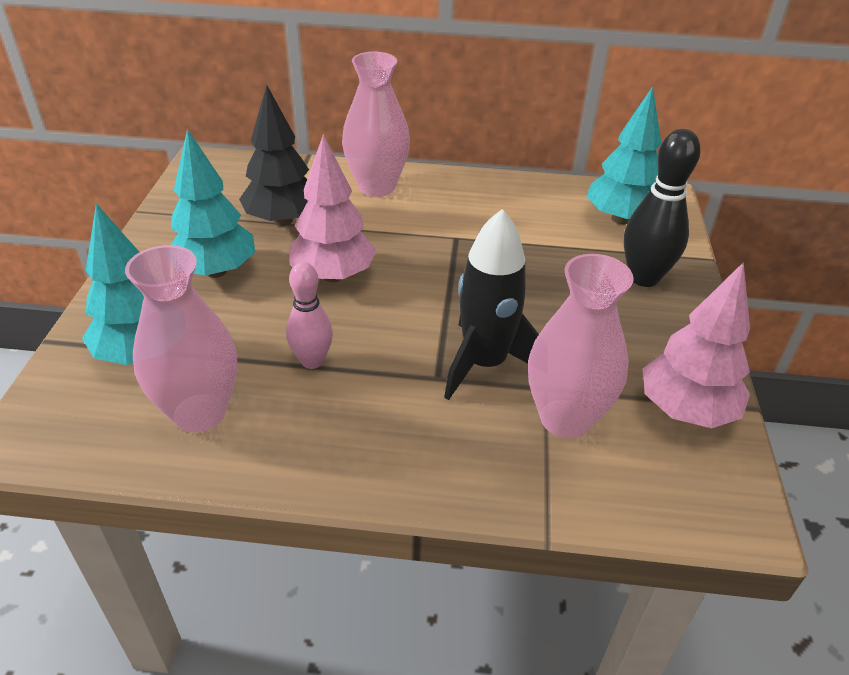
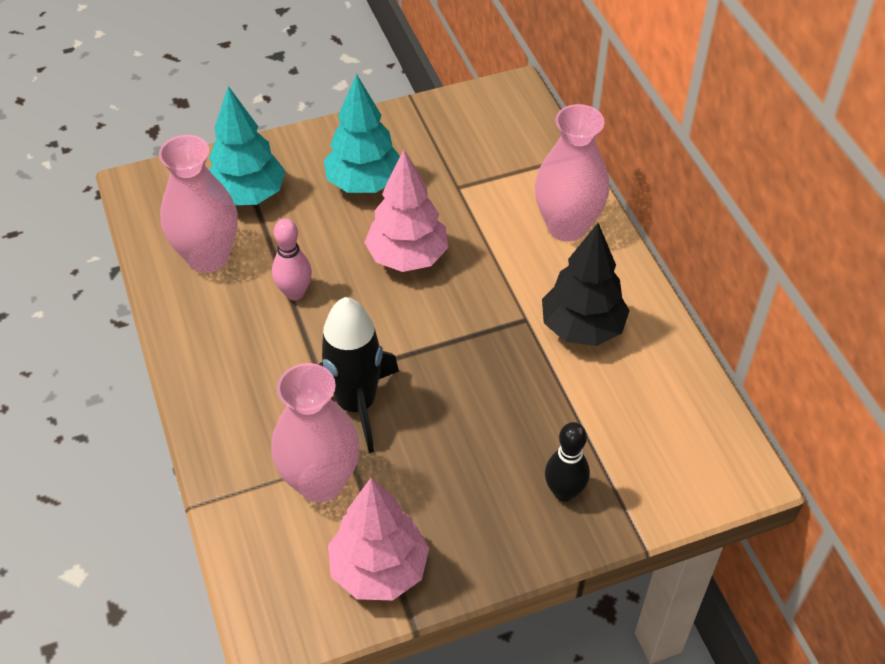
camera: 65 degrees right, 10 degrees up
black tree [239,85,309,226] -> black tree moved to [542,223,630,346]
turquoise tree [586,86,662,224] -> none
black bowling pin [624,129,701,287] -> black bowling pin [545,422,590,502], size x0.66

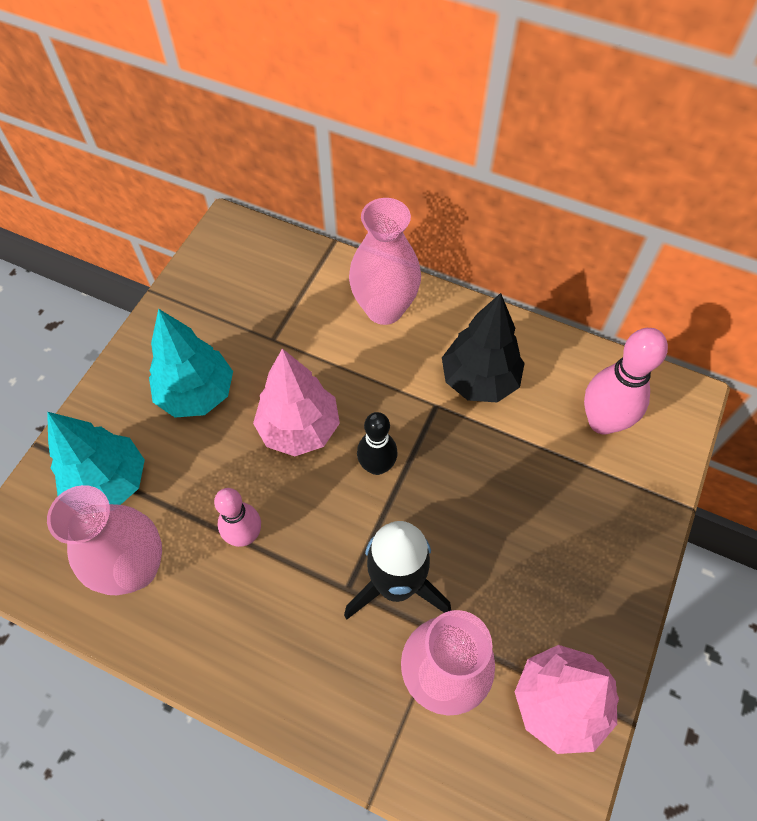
camera: 45 degrees left, 10 degrees up
black bowling pin [545,422,590,502] -> black bowling pin moved to [357,412,398,475]
none -> pink bowling pin [584,328,668,435]

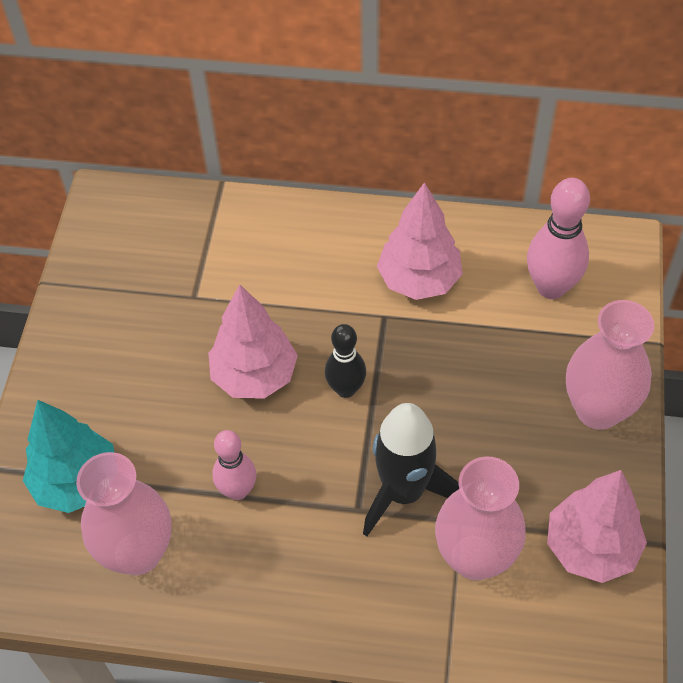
camera: 15 degrees left, 5 degrees down
turquoise tree [149,309,233,418] -> none
pink vase [349,198,421,325] -> pink vase moved to [566,300,654,430]
black tree [442,293,525,402] -> pink tree [377,182,463,300]

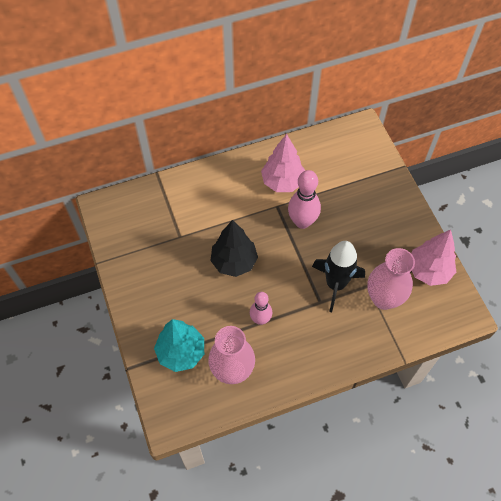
camera: 30 degrees left, 5 degrees up
pink tree [208,284,298,399] -> black tree [210,220,258,277]
black bowling pin [325,324,366,398] -> none
pink bowling pin [527,178,590,299] -> pink bowling pin moved to [288,170,321,229]
pink vase [566,300,654,430] -> none

